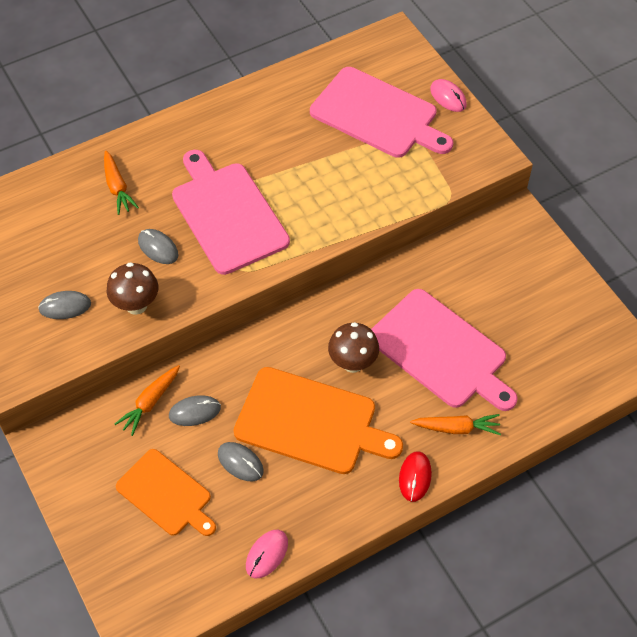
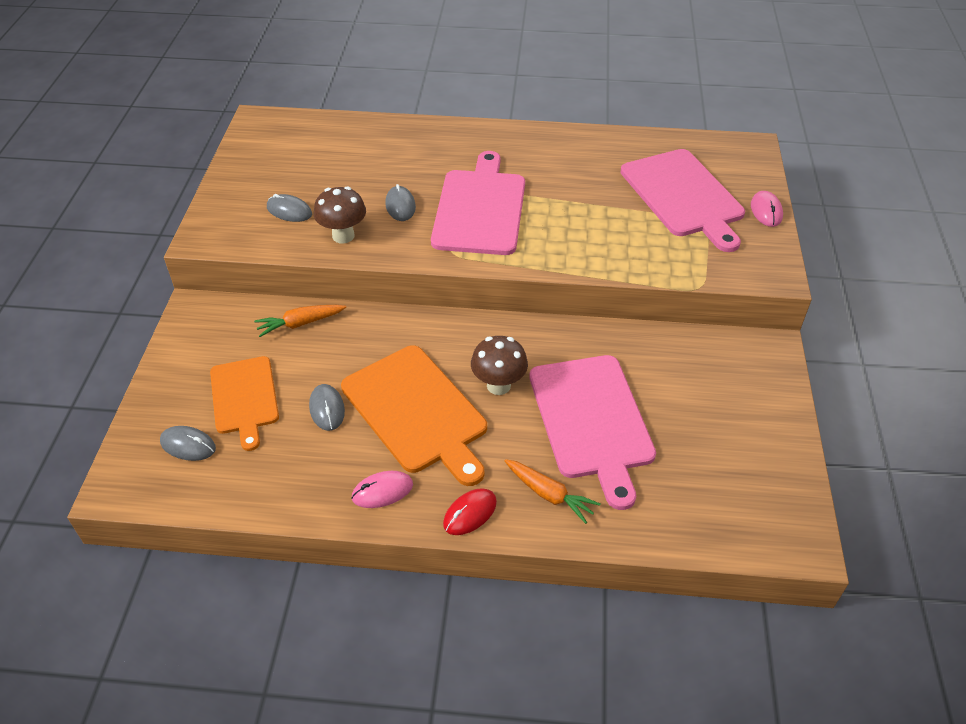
camera: 35 degrees right, 10 degrees down
orange carrot [104,151,139,215] -> none
grey mouse [169,395,221,426] -> grey mouse moved to [160,426,216,461]
pink mouse [246,530,288,578] -> pink mouse moved to [351,471,413,508]

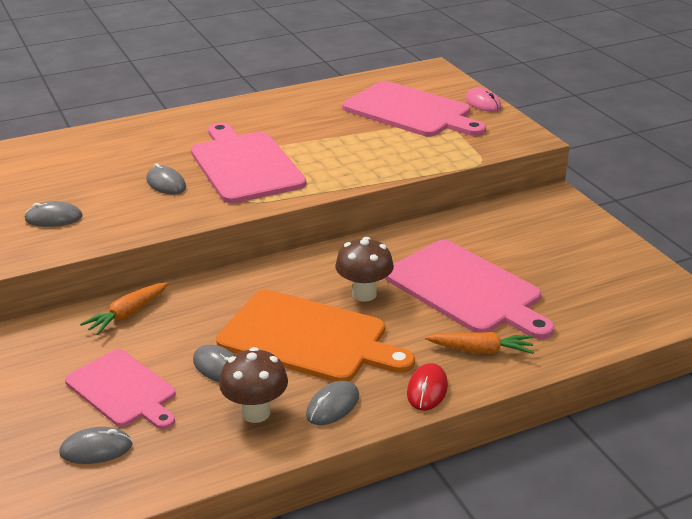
camera: 30 degrees left, 15 degrees down
orange cutting board [210,356,279,451] -> pink cutting board [65,349,176,429]
brown mushroom [314,186,366,243] -> brown mushroom moved to [219,347,288,423]
pink mouse [351,471,413,508] -> grey mouse [306,381,359,425]

